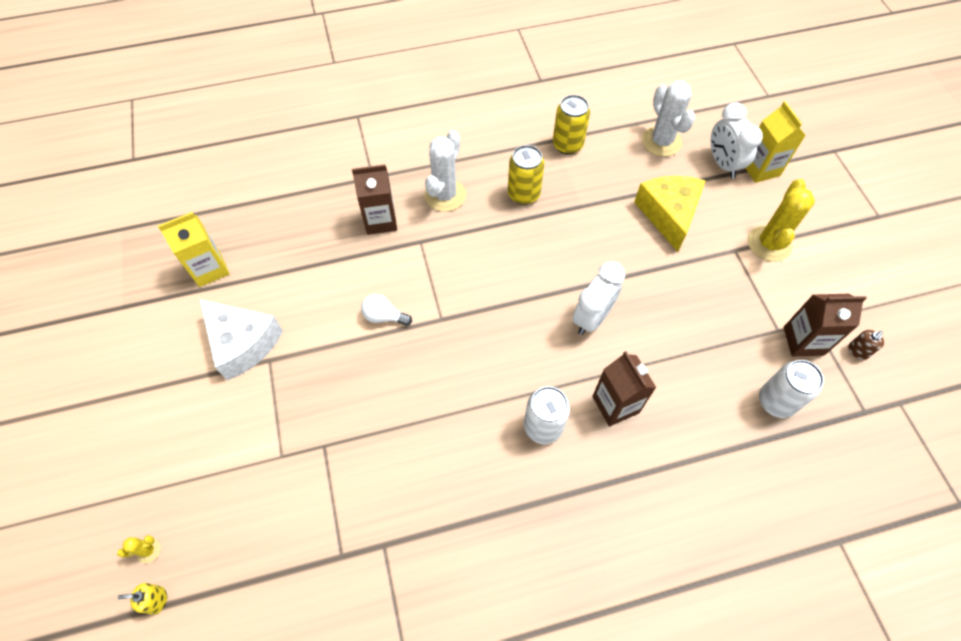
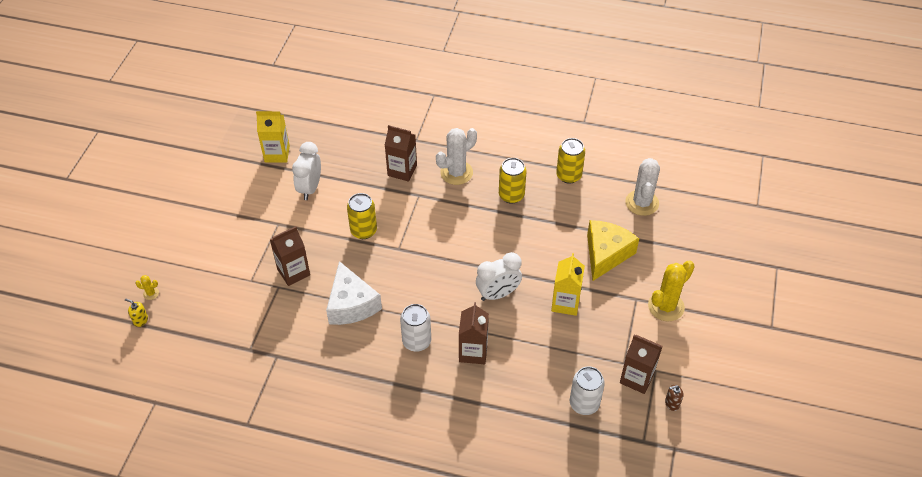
camera: 30 degrees right, 10 degrees down
white cheese [199,299,283,381] -> white cheese moved to [326,261,382,325]
white light bulb [361,294,412,326] -> yellow can [347,193,377,239]
white clock [711,103,763,178] -> white clock moved to [292,142,321,200]
yellow carton [745,101,806,183] -> yellow carton moved to [551,253,585,316]
none -> brown carton [270,226,310,286]

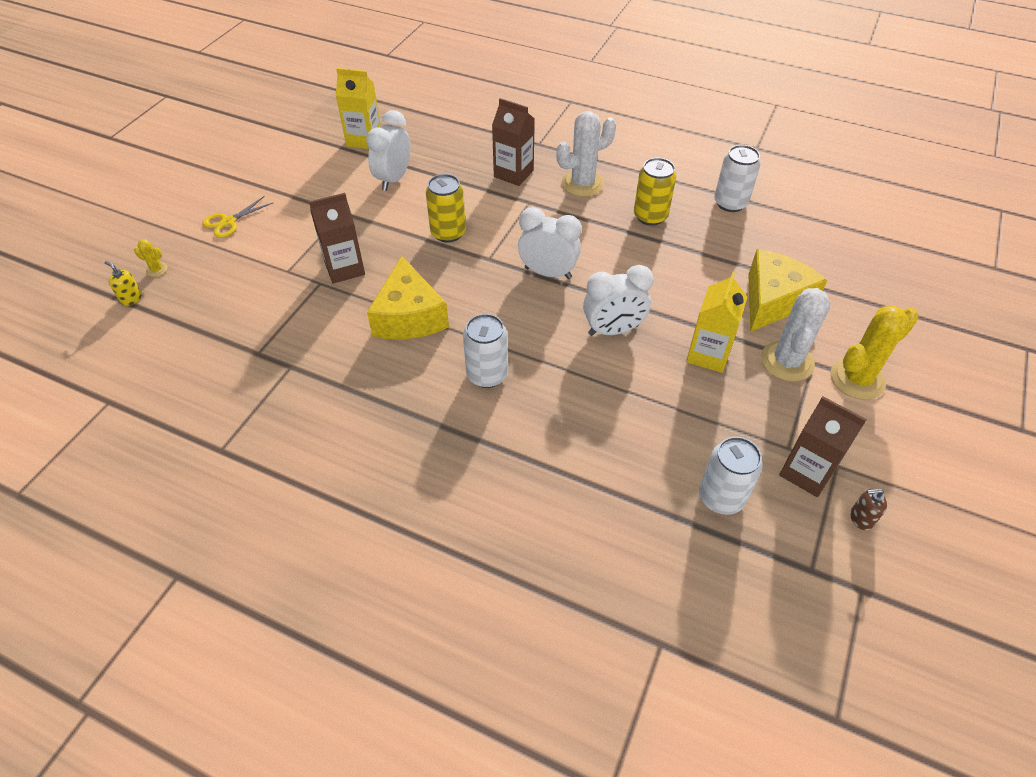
camera: 10 degrees right, 0 degrees up
white cheese [326,261,382,325] -> yellow cheese [367,256,449,339]
brown carton [459,302,489,364] -> none
yellow can [556,138,585,184] -> white can [714,145,761,212]
white cactus [625,158,660,216] -> white cactus moved to [761,288,831,381]
none -> yellow scissors [202,196,273,238]
none -> white clock [518,207,582,279]

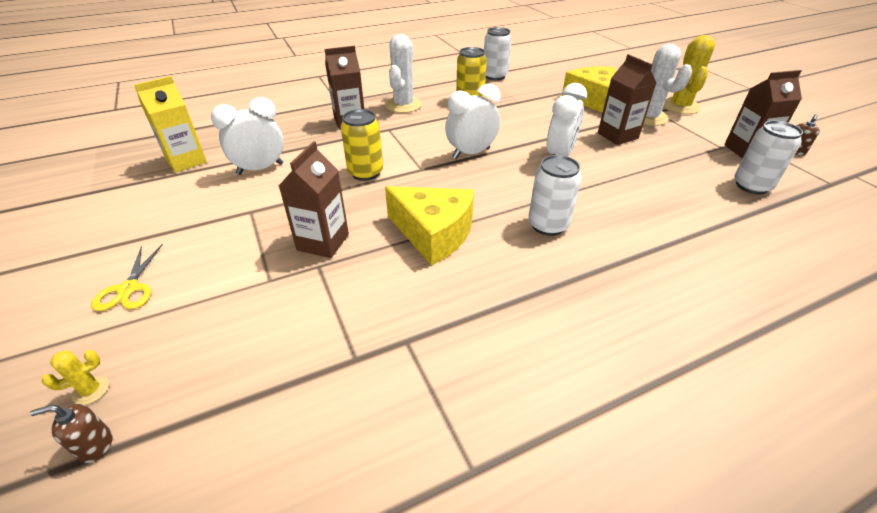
camera: 50 degrees left, 10 degrees down
yellow soap dispenser [105,261,142,306] -> brown soap dispenser [30,404,112,463]
white clock [366,110,410,191] -> white clock turned 90 degrees clockwise [211,97,284,175]
yellow carton [686,272,747,373] -> brown carton [598,54,656,145]

